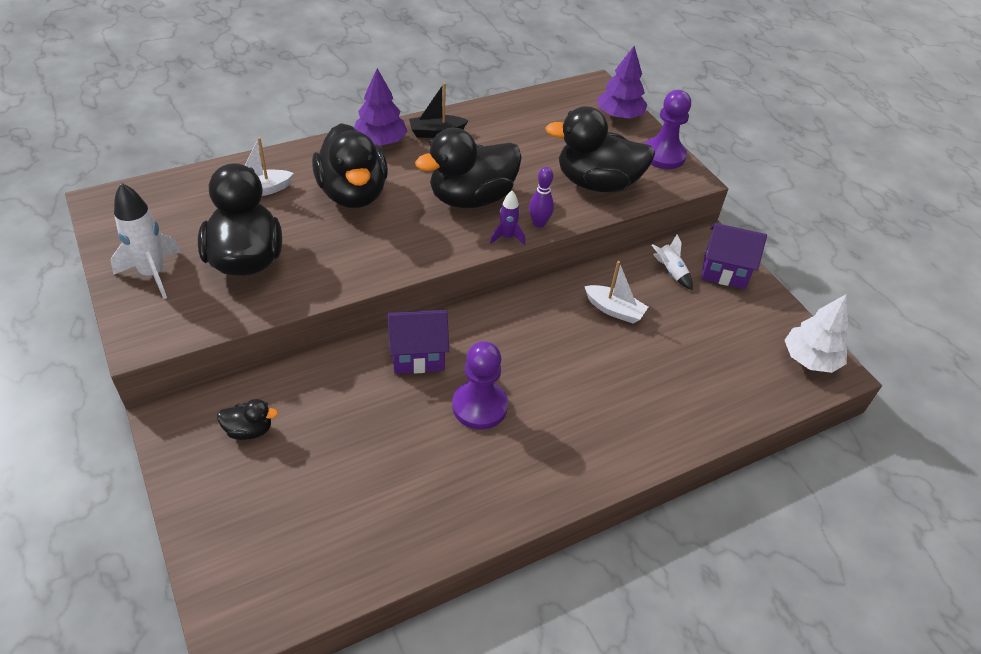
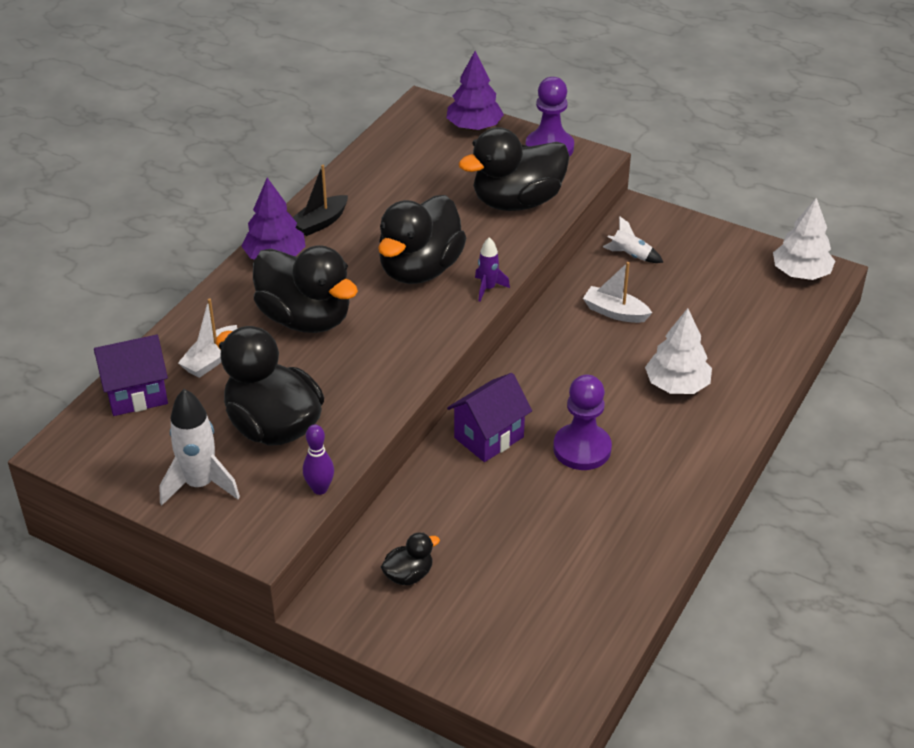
camera: 30 degrees left, 5 degrees down
purple bowling pin [529,167,554,228] -> purple bowling pin moved to [303,424,334,495]
white boat [584,261,648,324] -> white boat turned 150 degrees counterclockwise [583,262,652,323]
purple house [701,223,767,289] -> purple house moved to [94,335,168,416]
none -> white tree [645,308,712,394]

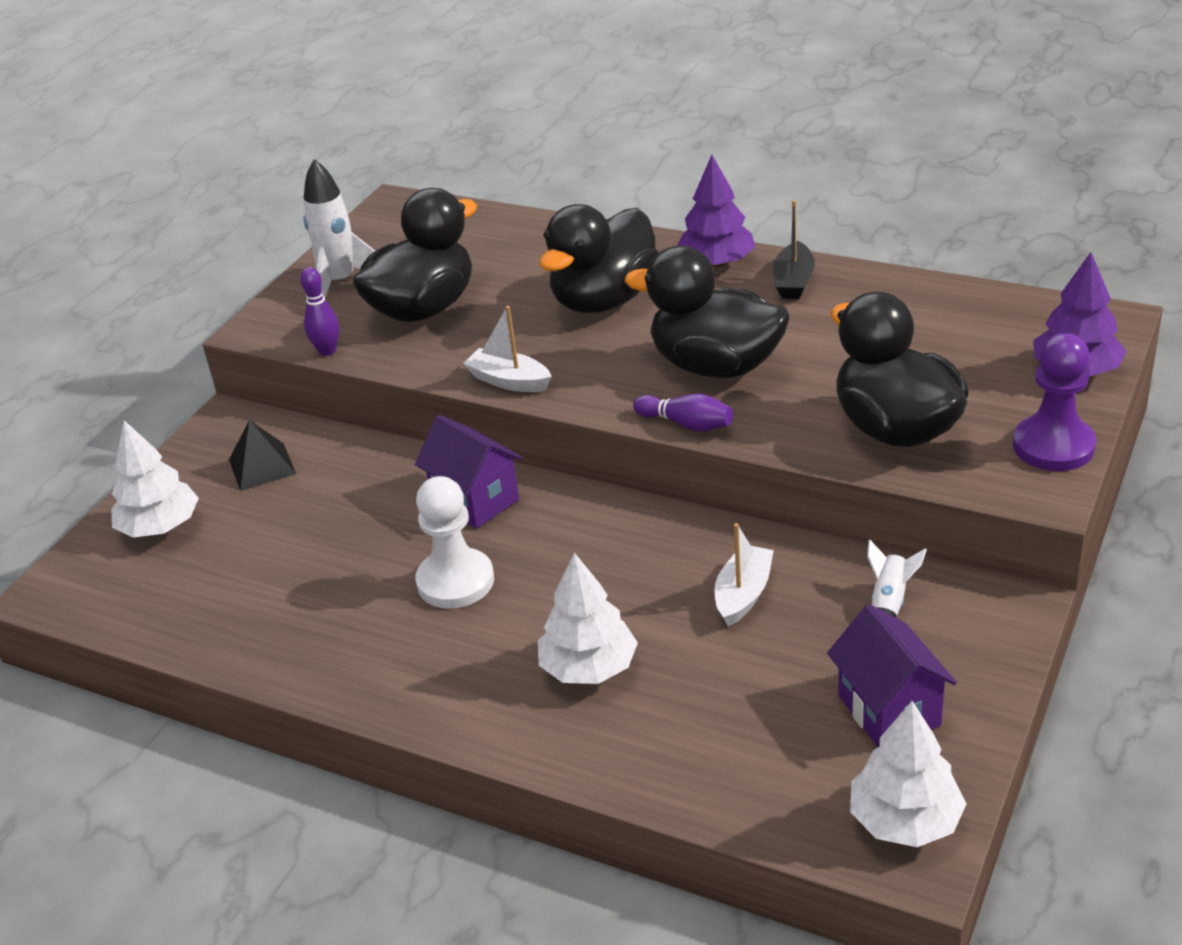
camera: 90 degrees right, 5 degrees down
purple house [94,335,168,416] -> purple house moved to [827,604,957,747]
white boat [178,298,237,378] -> white boat moved to [463,306,552,392]
black boat [293,165,348,236] -> black boat turned 120 degrees counterclockwise [773,200,815,299]
black duck [381,532,440,585] -> black pyramid [229,420,296,491]
purple rocket [475,237,510,302] -> purple bowling pin [633,394,733,432]
purple pawn [553,375,612,470] -> white pawn [415,476,494,609]
none -> white tree [111,420,199,538]

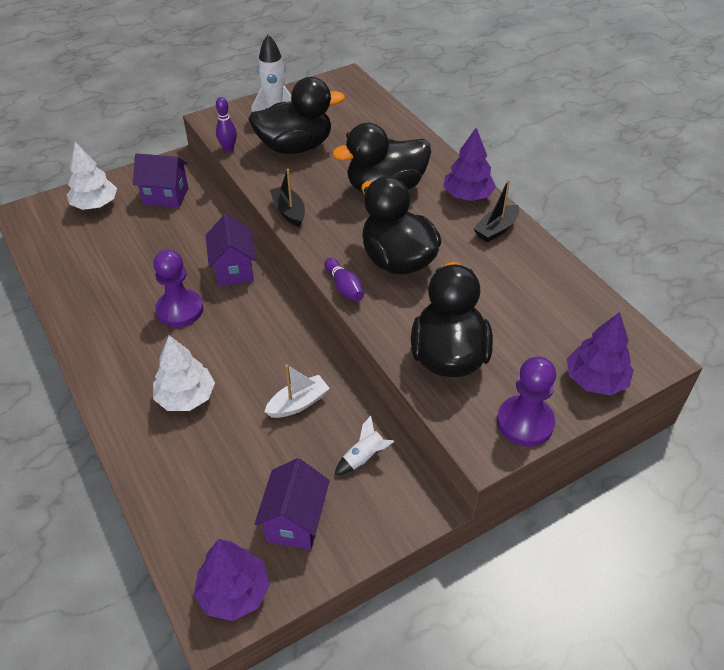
camera: 30 degrees right, 10 degrees up
black pyramid [229,420,296,491] -> purple house [133,153,188,208]
white pawn [415,476,494,609] -> purple pawn [154,249,203,327]
white boat [463,306,552,392] -> black boat [270,169,305,227]
white tree [850,701,967,847] -> purple tree [194,539,270,621]

